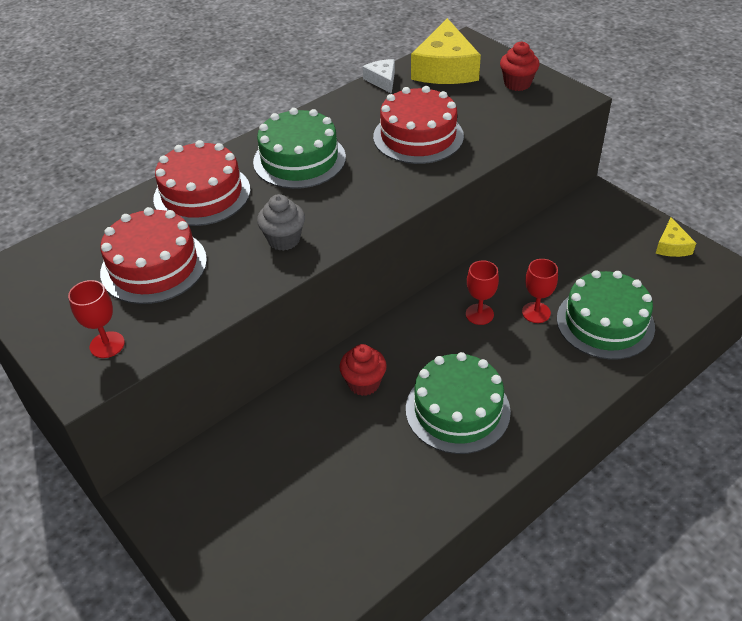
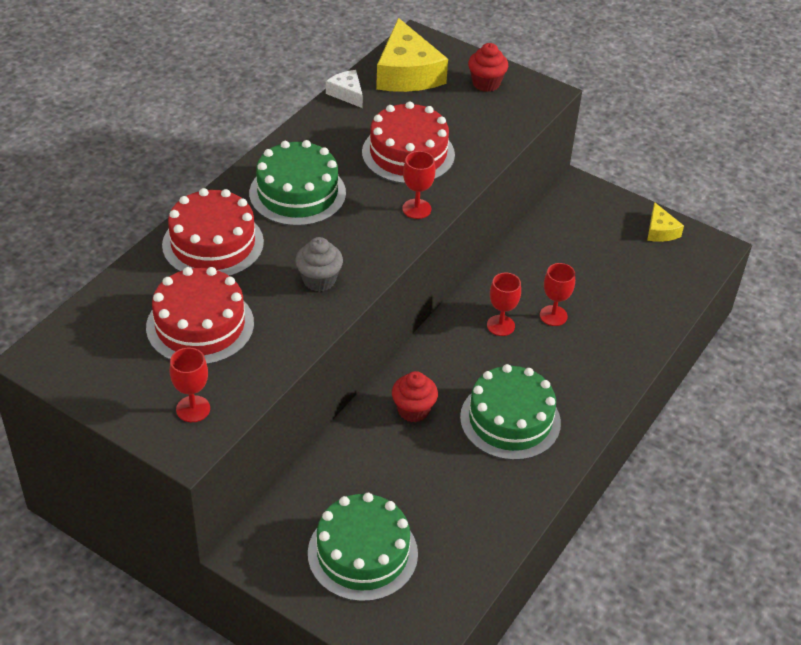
camera: 20 degrees left, 0 degrees up
green cake [557,270,655,360] -> green cake moved to [308,493,418,602]
none -> red goblet [402,151,436,219]

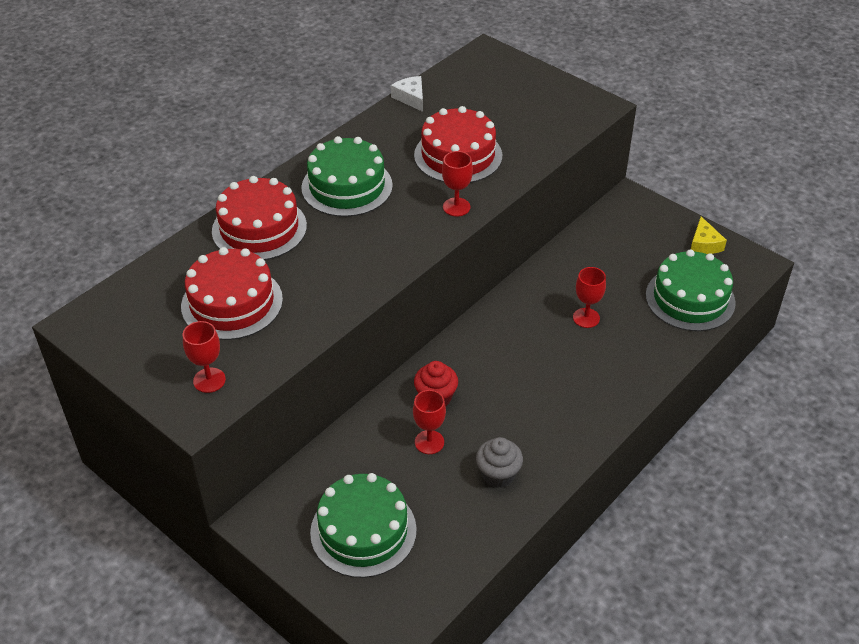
camera: 10 degrees right, 0 degrees up
grey cupcake [295,237,343,292] -> grey cupcake moved to [476,437,523,488]
yellow cheese [376,18,448,92] -> none
green cake [460,364,561,460] -> green cake moved to [646,249,736,331]
red cupcake [468,43,508,92] -> none
red goblet [487,273,521,336] -> red goblet moved to [413,390,446,454]

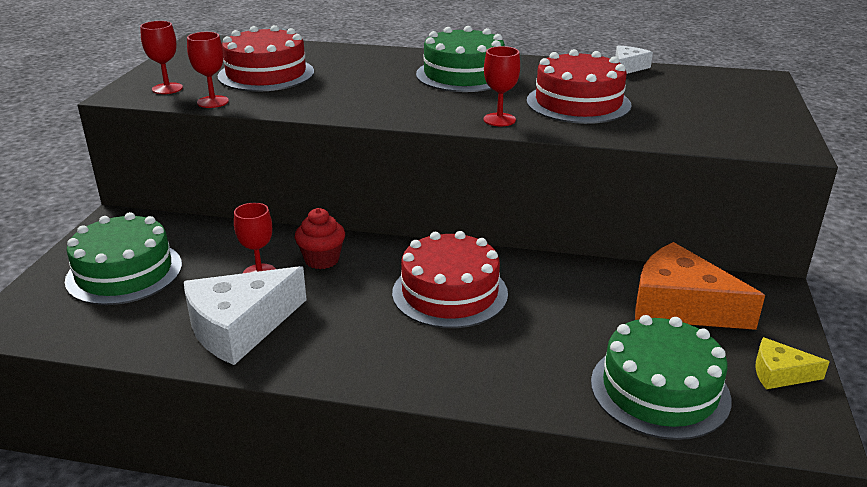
camera: 60 degrees right, 15 degrees down
red cake [212,176,307,260] -> red cake moved to [392,231,508,328]
grey cupcake [476,437,523,488] -> white cheese [184,266,307,365]
red goblet [573,267,606,328] -> red goblet moved to [187,32,229,108]
yellow cheese [691,216,727,254] -> yellow cheese turned 45 degrees clockwise [755,337,830,389]
none -> orange cheese [635,242,765,330]

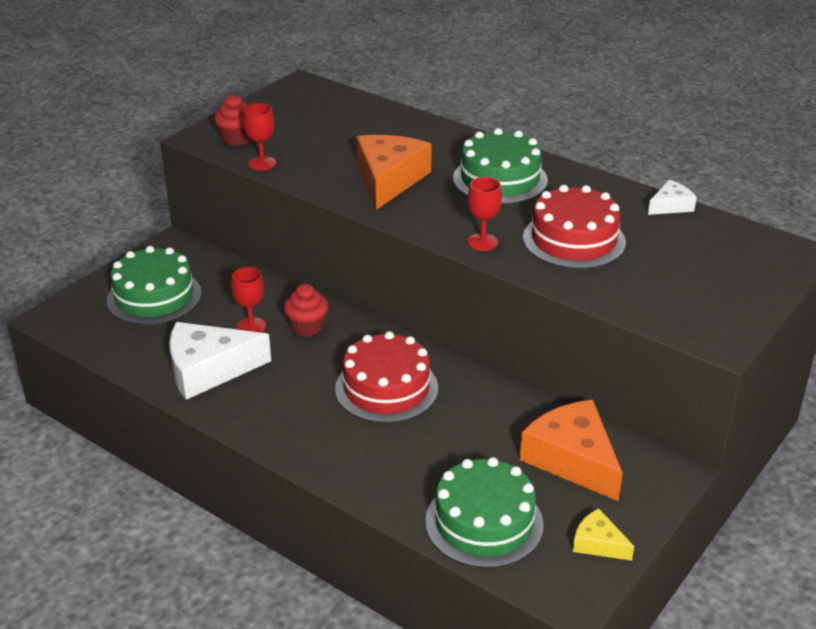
camera: 25 degrees right, 5 degrees up
red goblet [140,21,183,94] -> red cupcake [214,95,251,146]
red cake [218,25,314,92] -> none
none -> orange cheese [356,135,432,210]

